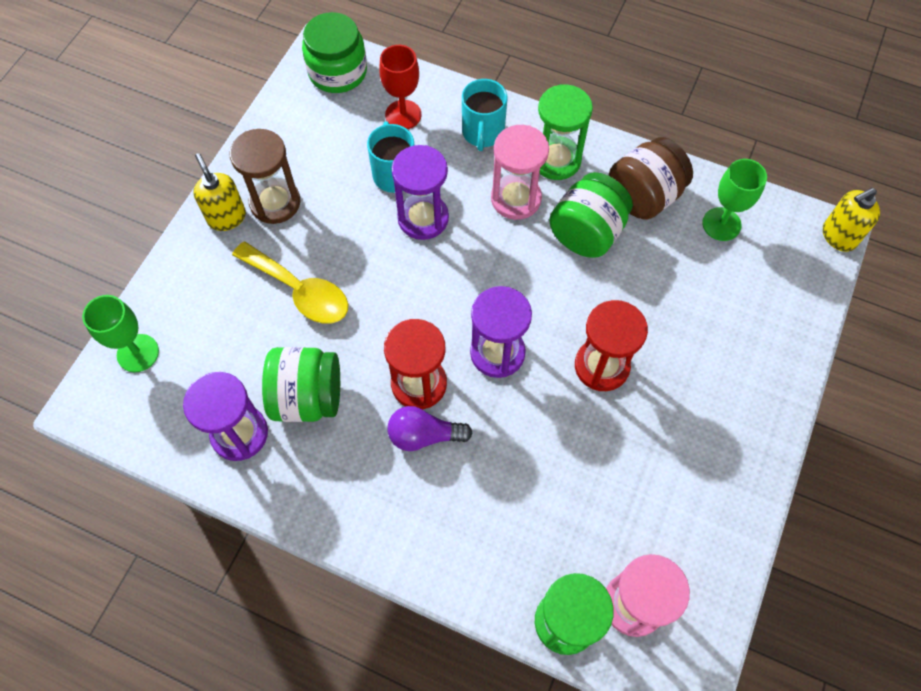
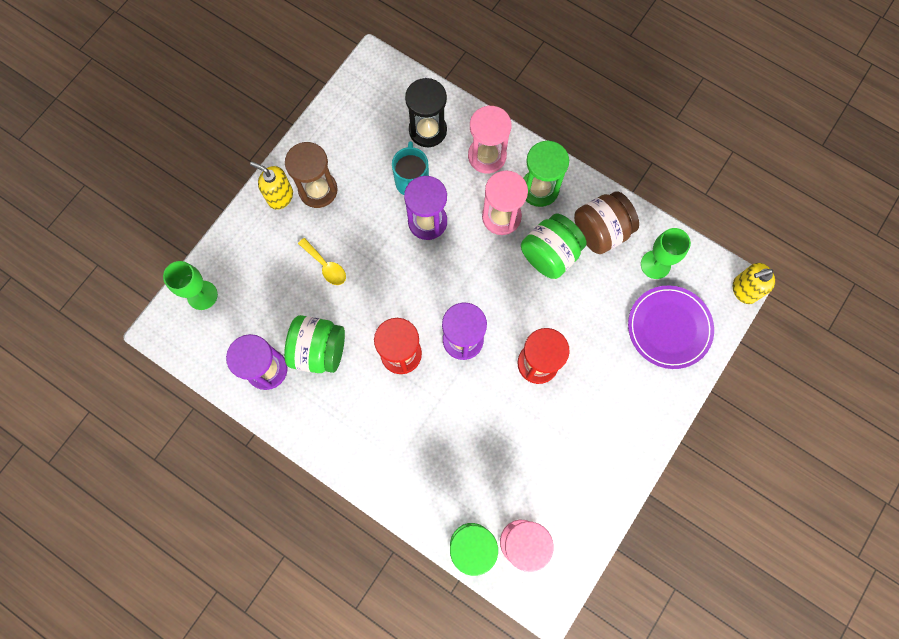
camera: 10 degrees right, 10 degrees up
yellow soap dispenser [193,153,246,231] -> yellow soap dispenser turned 45 degrees counterclockwise [250,162,293,210]
yellow spoon [232,242,348,324] -> yellow spoon [298,238,346,285], size x0.61
green jar [302,12,367,93] -> none
red goblet [379,45,421,129] -> black hourglass [405,78,447,147]
purple light bulb [388,406,473,451] -> none
turquoise mug [462,79,507,151] -> pink hourglass [468,105,511,174]
none -> purple plate [628,286,714,369]

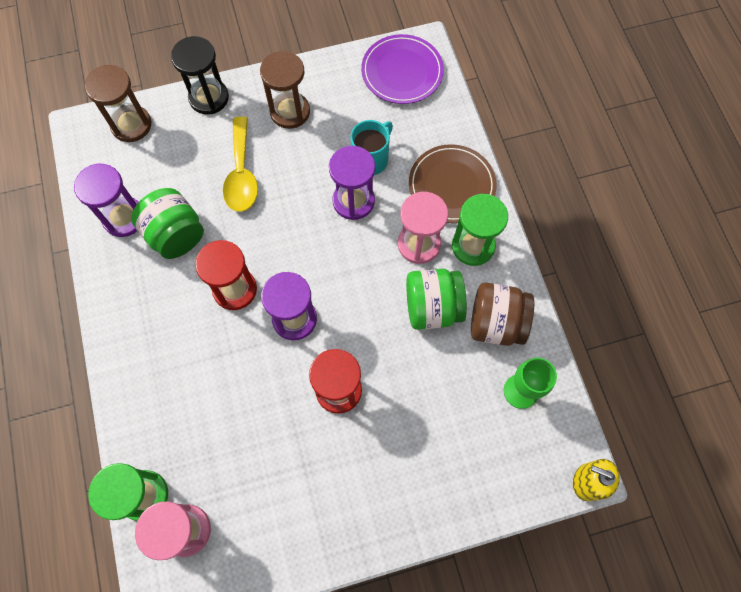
camera: 40 degrees right, 5 degrees down
green goblet [163,261,218,310] -> brown hourglass [85,65,151,142]
yellow soap dispenser [250,162,293,210] -> none
yellow spoon [298,238,346,285] -> yellow spoon [223,116,258,212], size x1.65
black hourglass [405,78,447,147] -> black hourglass moved to [171,36,229,114]
pink hourglass [468,105,511,174] -> brown plate [409,144,497,223]
purple plate [628,286,714,369] -> purple plate moved to [361,34,444,104]

